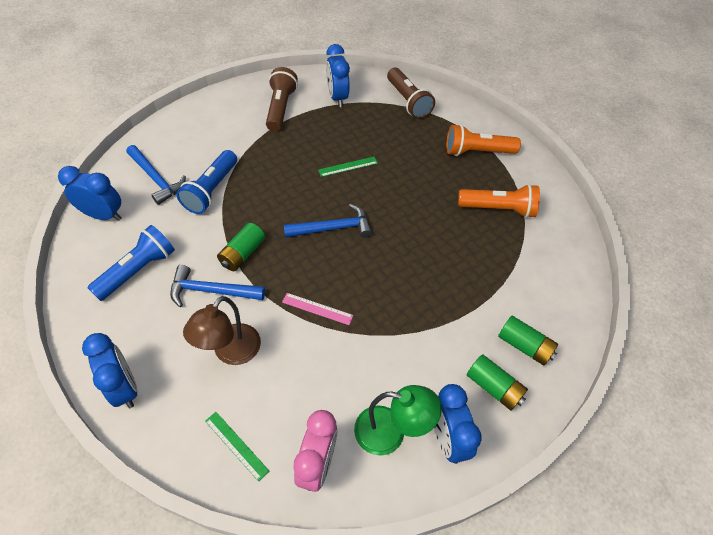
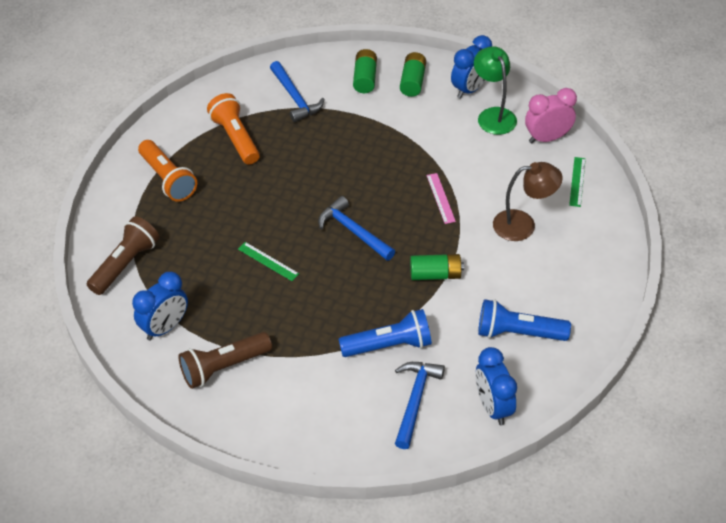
camera: 120 degrees left, 5 degrees down
blue clock [82,333,137,408] -> none
blue hammer [170,265,265,307] -> blue hammer moved to [270,61,325,122]

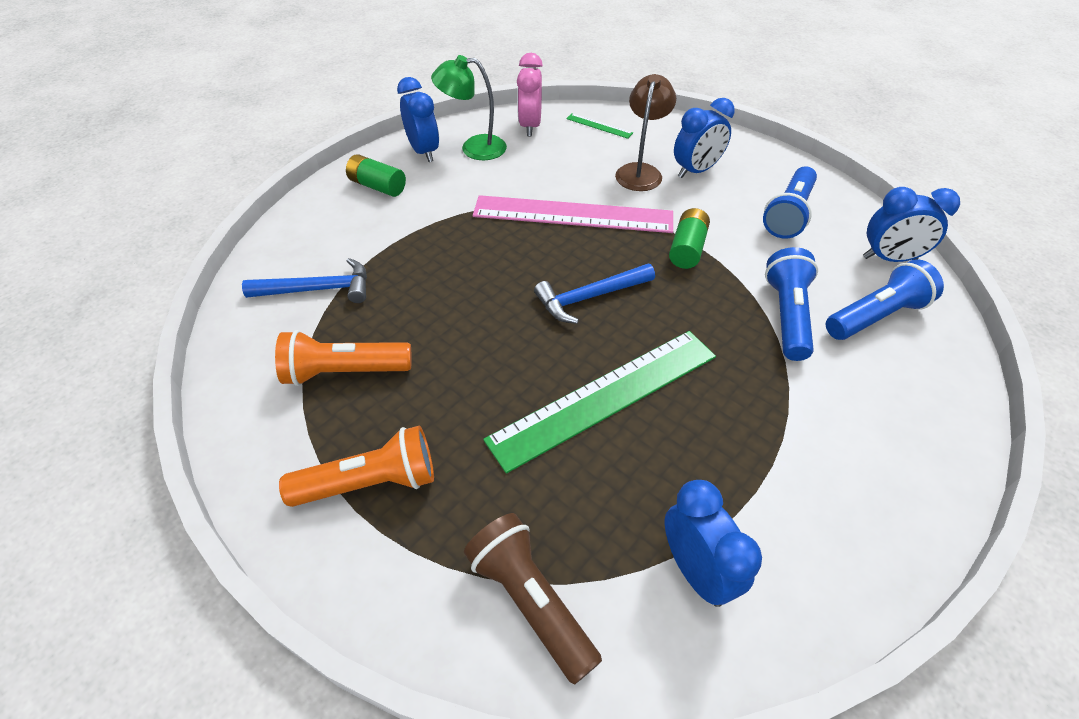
camera: 70 degrees left, 0 degrees up
brown flashlight [178,332,272,389] -> none
green ruler [238,242,299,281] -> green ruler [483,331,716,474], size x2.43
green battery [353,49,377,93] -> none
blue hammer [395,362,445,449] -> blue flashlight [826,259,944,340]
pink ruler [426,173,456,224] -> pink ruler [473,195,673,233], size x2.43
none -> blue clock [674,98,735,178]

